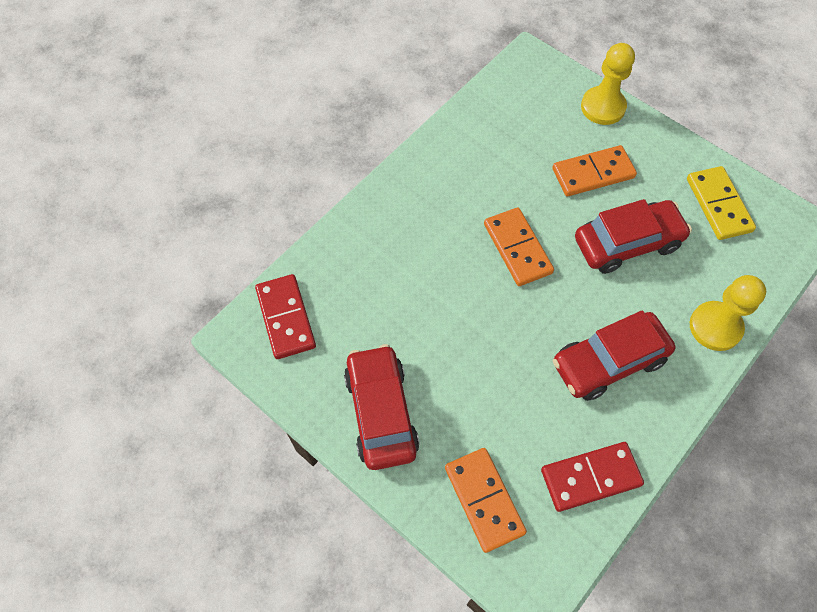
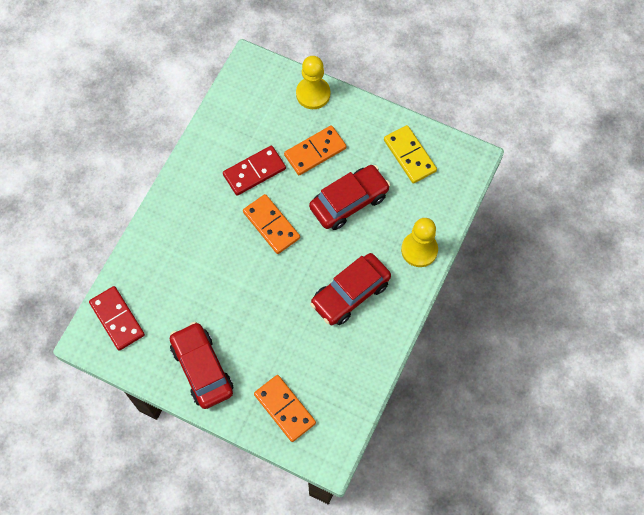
camera: 15 degrees left, 5 degrees up
red domino [541,442,644,512] -> red domino moved to [223,145,286,196]

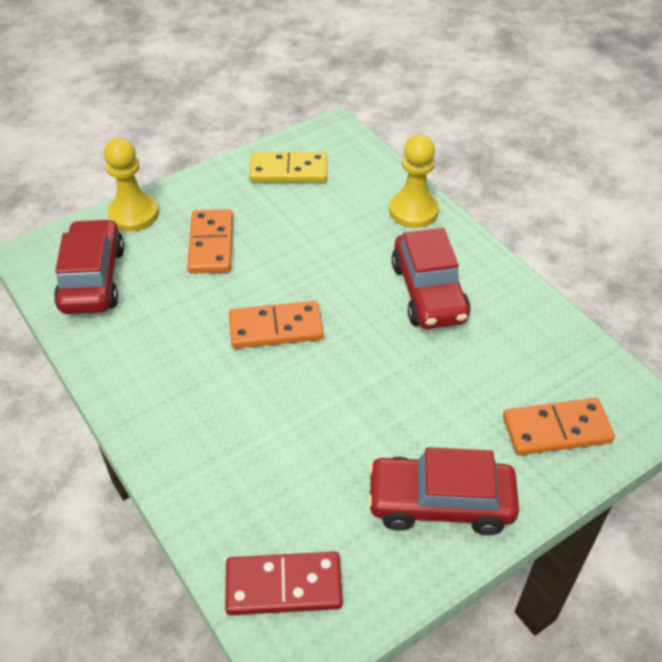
camera: 60 degrees left, 20 degrees down
red domino [223,145,286,196] -> none
red car [309,165,390,230] -> red car moved to [54,219,124,314]

